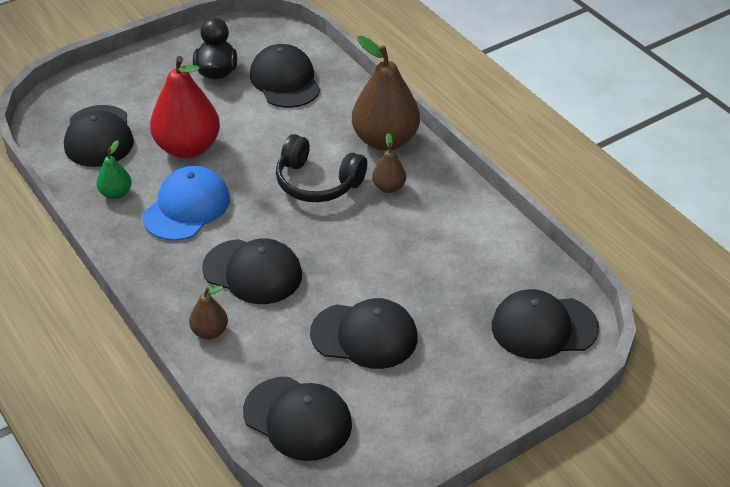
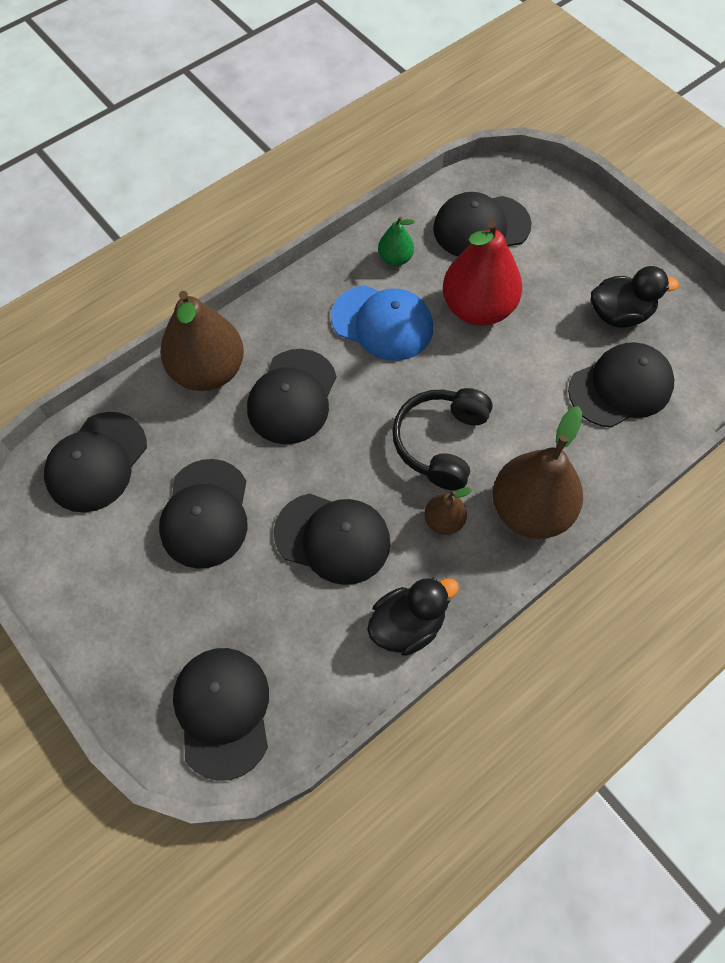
camera: 85 degrees right, 20 degrees up
brown pear [189,286,228,339] -> brown pear [160,291,244,391], size x2.07
none -> black cap [274,494,391,585]
none -> black duck [367,577,459,656]

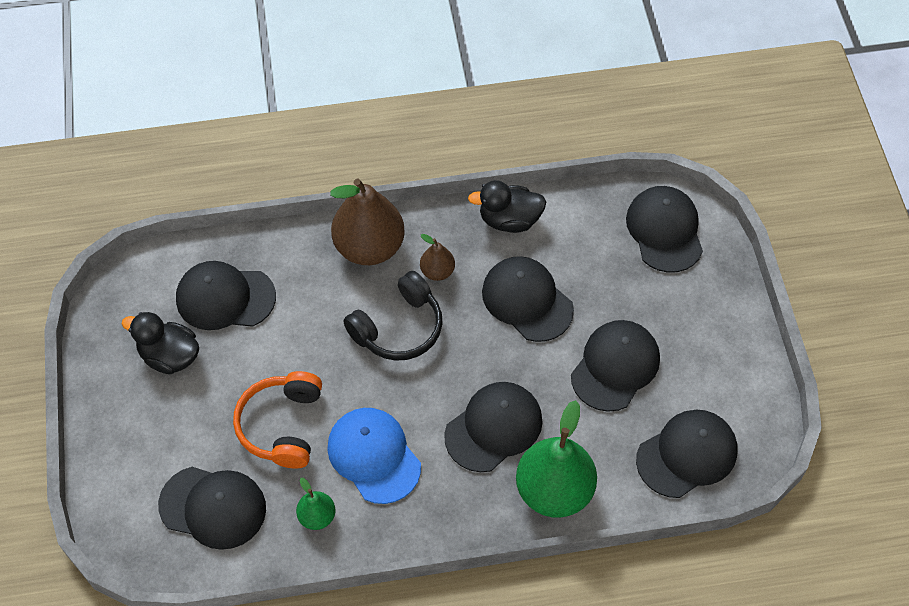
camera: 150 degrees left, 5 degrees down
brown pear [160,291,244,391] -> green pear [516,400,597,518]
black cap [173,648,269,781] -> black cap turned 150 degrees clockwise [626,186,703,273]
red pear [443,220,522,326] -> orange headphones [233,371,322,469]

